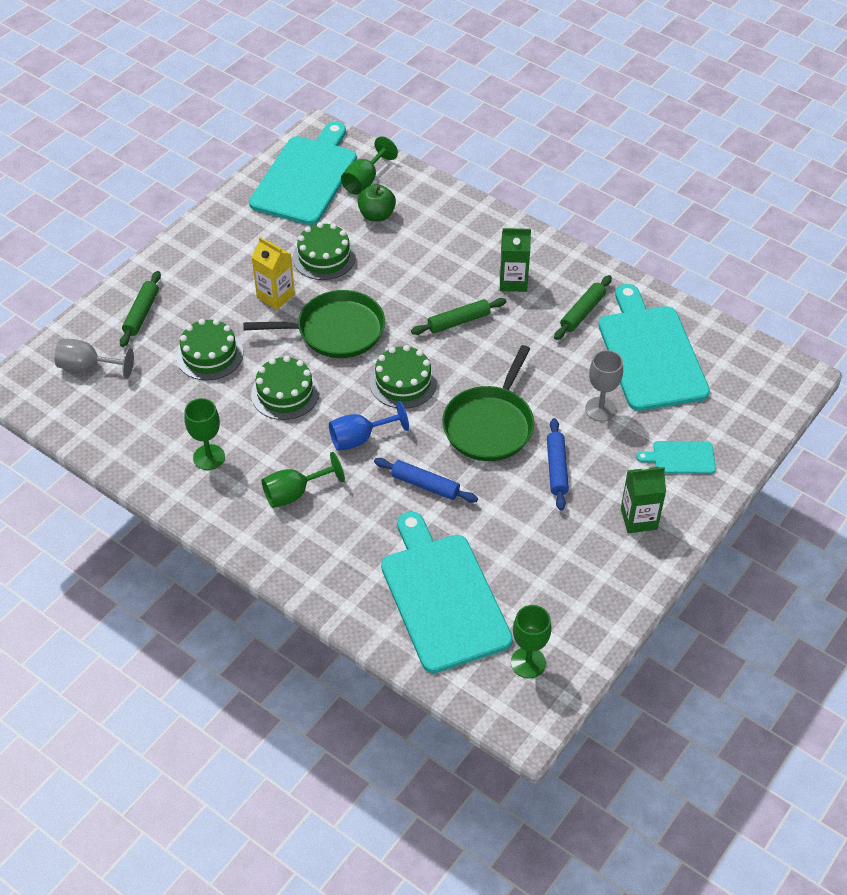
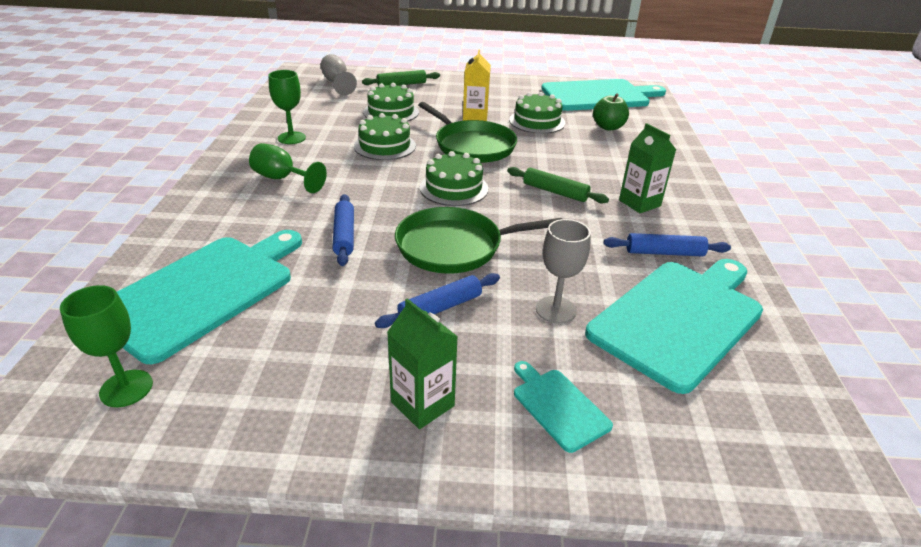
camera: 55 degrees right, 15 degrees down
blue goblet [329,401,409,451] -> none
green goblet [341,136,398,195] -> none
green rolling pin [554,275,612,340] -> blue rolling pin [604,233,731,257]

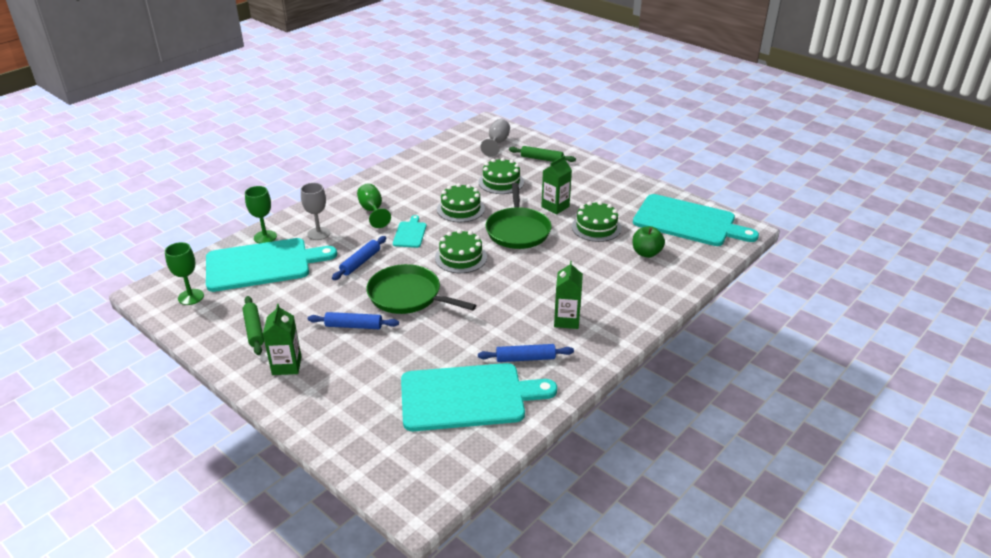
camera: 40 degrees right, 0 degrees up
green goblet [269,70,306,144] -> green goblet moved to [245,186,277,243]
yellow carton [463,50,491,121] -> green carton [541,156,572,214]
green rolling pin [507,167,609,203] -> green rolling pin moved to [243,296,264,355]
turquoise cutting board [514,361,613,453] -> turquoise cutting board moved to [393,215,426,248]
grey goblet [536,219,591,324] -> grey goblet moved to [301,183,330,240]
blue rolling pin [604,233,731,257] -> blue rolling pin turned 45 degrees counterclockwise [478,344,574,362]

